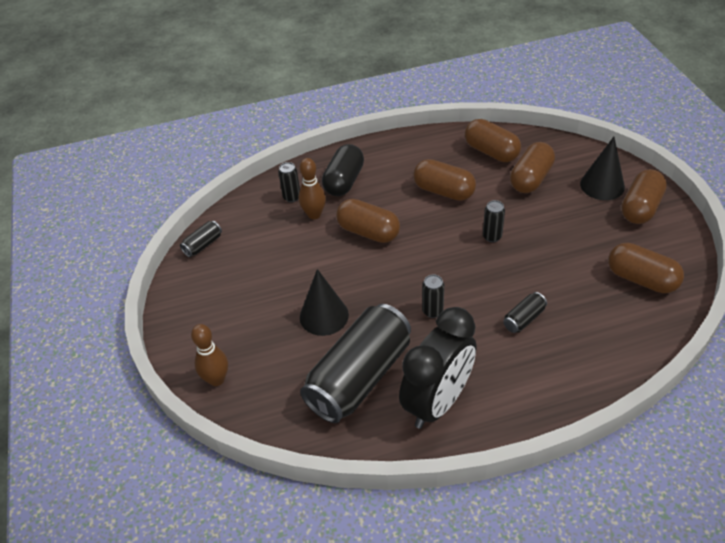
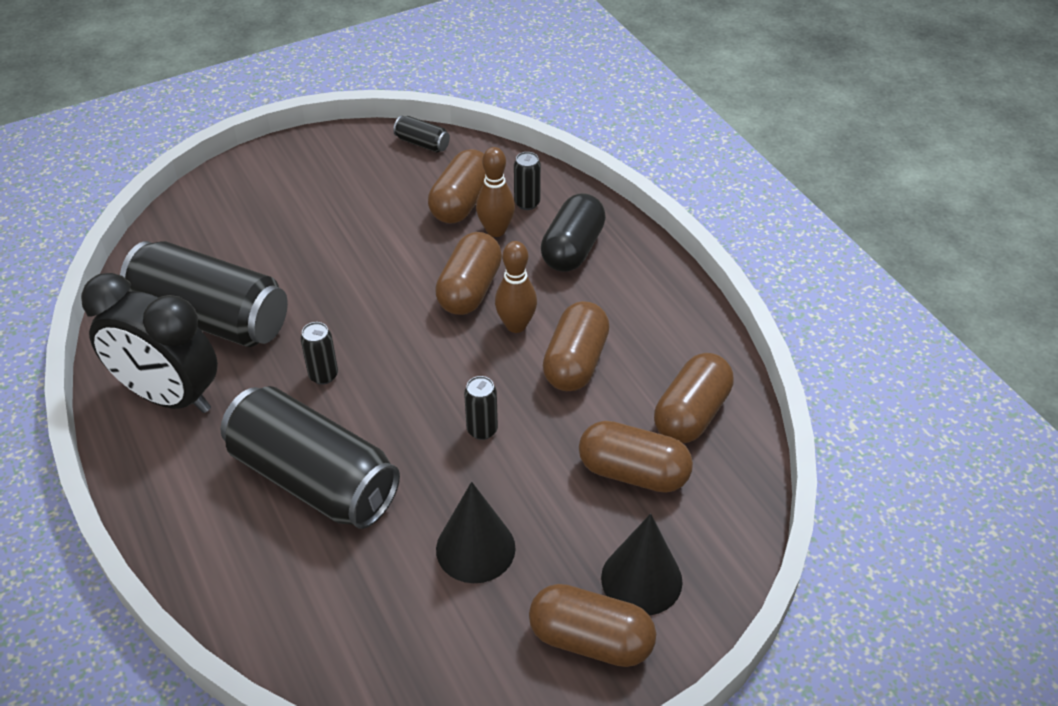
camera: 75 degrees right, 0 degrees up
brown bowling pin [191,324,228,386] -> brown bowling pin moved to [495,241,537,333]
black cone [300,269,349,336] -> black cone moved to [436,482,516,583]
black capsule [322,144,364,196] -> black capsule turned 75 degrees counterclockwise [541,193,606,272]
black can [503,292,547,333] -> black can [221,386,400,529], size x2.48
brown capsule [608,243,684,293] -> brown capsule moved to [428,149,486,224]

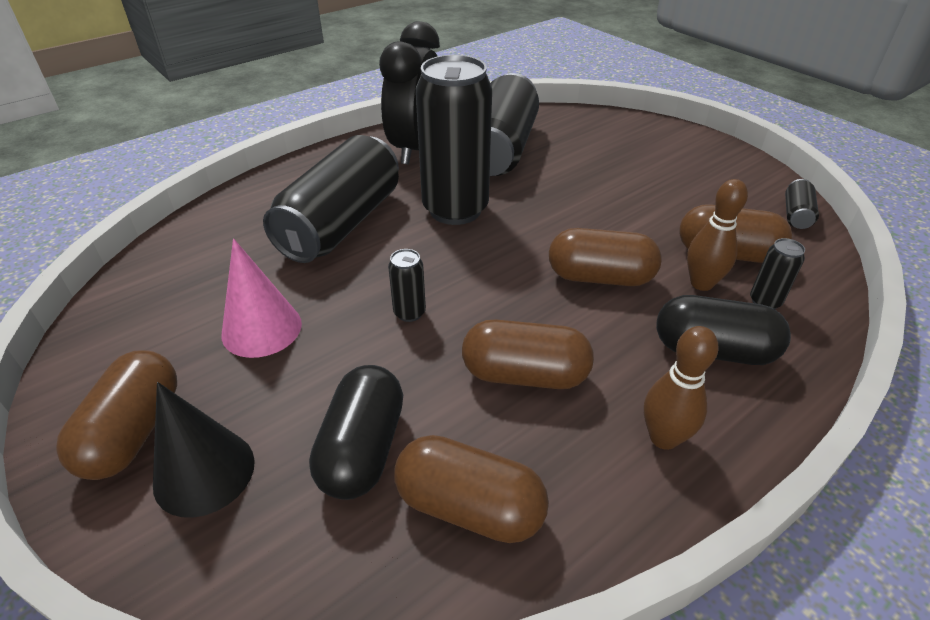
camera: 80 degrees right, 5 degrees down
black can [300,322,338,385] -> black can [416,55,492,225], size x2.48
black cone [436,482,516,583] -> pink cone [222,239,302,358]
brown bowling pin [495,241,537,333] -> brown bowling pin moved to [644,326,719,450]
brown capsule [579,421,693,493] -> black capsule [309,365,403,500]

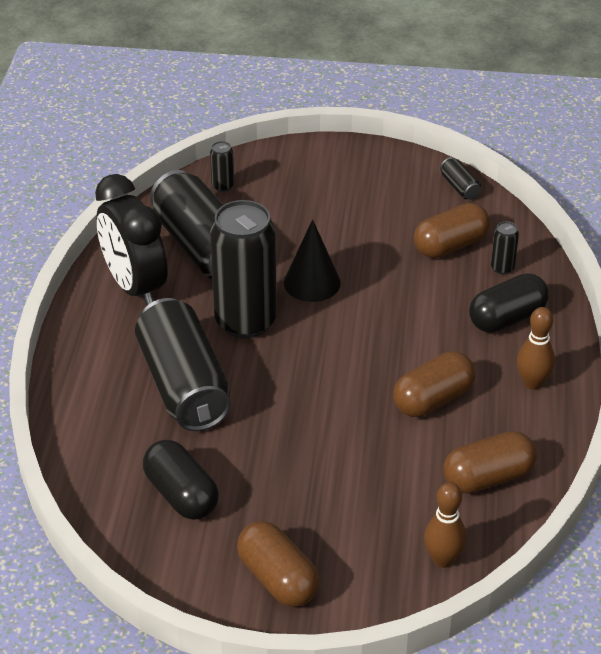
camera: 45 degrees left, 0 degrees up
black cone [153,382,255,518] -> black cone moved to [284,219,341,302]
pink cone [222,239,302,358] -> none
black capsule [309,365,403,500] -> black capsule moved to [143,440,219,520]
black can [388,249,426,322] -> black can moved to [210,141,234,192]
brown capsule [549,228,662,286] -> none
brown bowling pin [687,179,748,291] -> brown bowling pin moved to [424,482,467,568]

